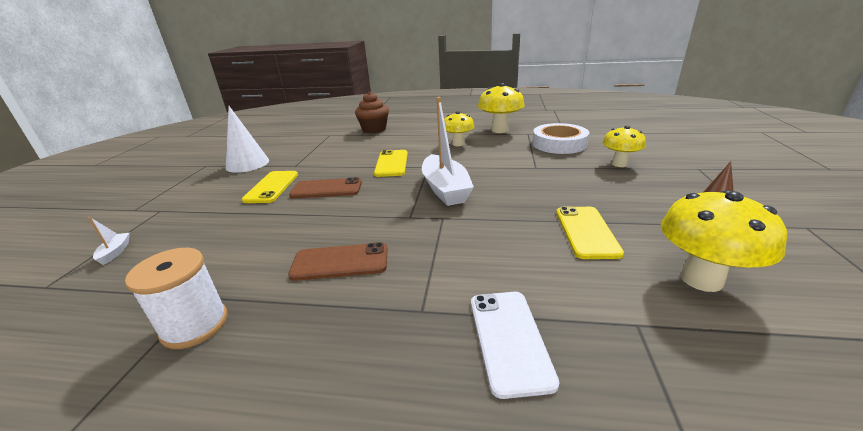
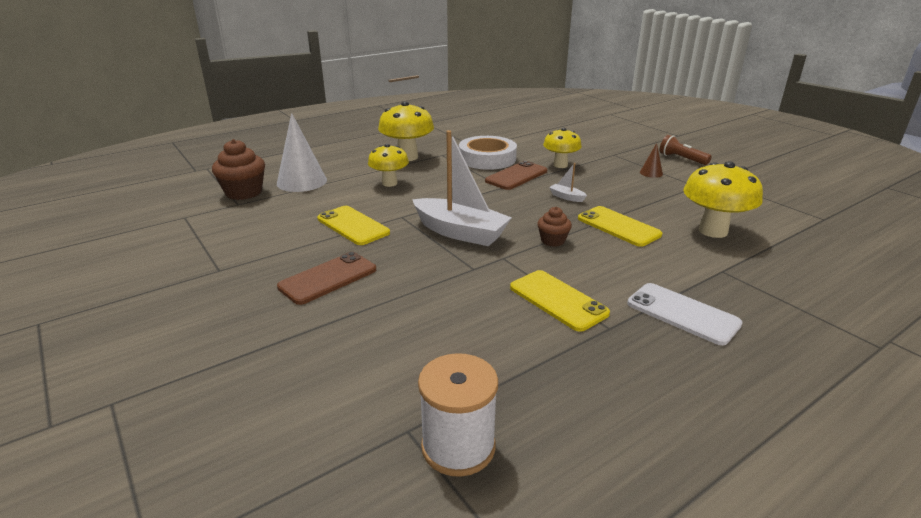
camera: 45 degrees left, 0 degrees up
white boat [88,217,130,265] -> white boat moved to [549,163,587,202]
white cone [226,106,269,173] -> white cone moved to [277,113,327,192]
yellow phone [242,171,298,203] -> yellow phone moved to [510,270,610,332]
brown phone [288,242,388,281] -> brown phone moved to [485,161,547,190]
none -> brown cupcake [537,207,572,247]
none -> brown flashlight [659,135,712,165]

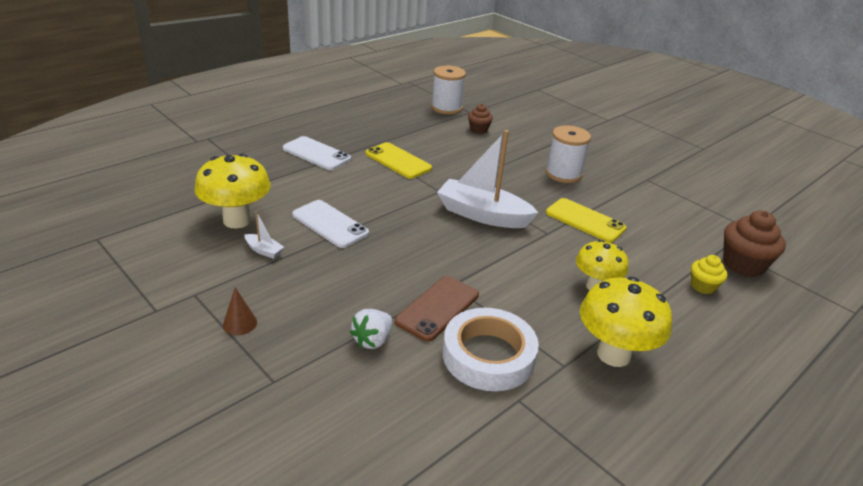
camera: 170 degrees right, 5 degrees up
white cone [277,113,327,192] -> yellow cupcake [691,255,727,294]
brown phone [277,252,376,305] -> white spool [545,126,591,183]
brown cupcake [537,207,572,247] -> brown cupcake moved to [468,104,493,134]
yellow mushroom [543,128,582,168] -> white strawberry [350,309,392,349]
white boat [549,163,587,202] -> white boat moved to [245,212,284,259]
yellow phone [578,206,662,247] -> white phone [292,200,369,248]
brown flashlight [659,135,712,165] -> none

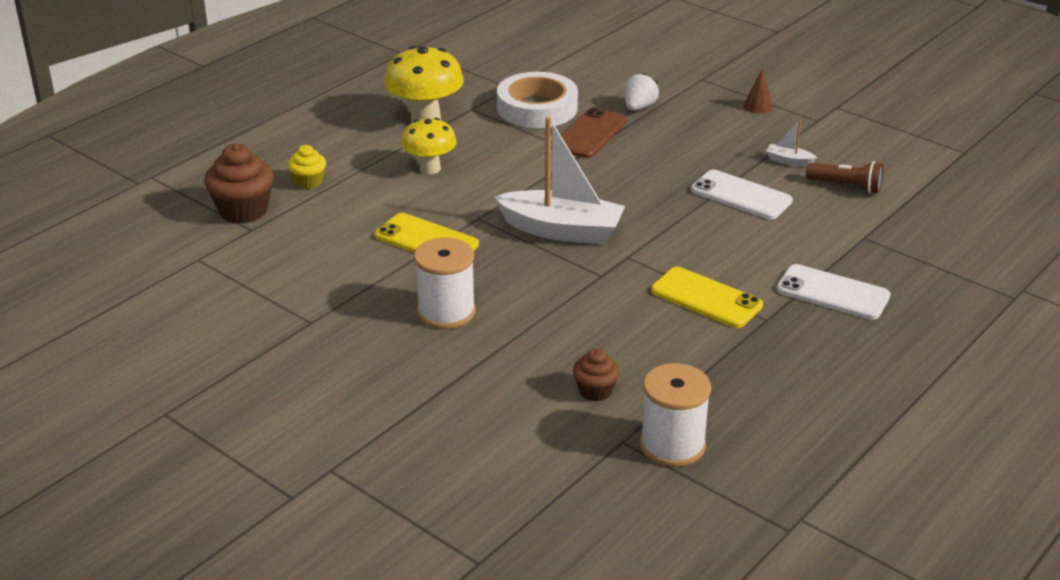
camera: 175 degrees right, 0 degrees up
yellow mushroom [194,154,271,228] -> brown flashlight [806,161,883,194]

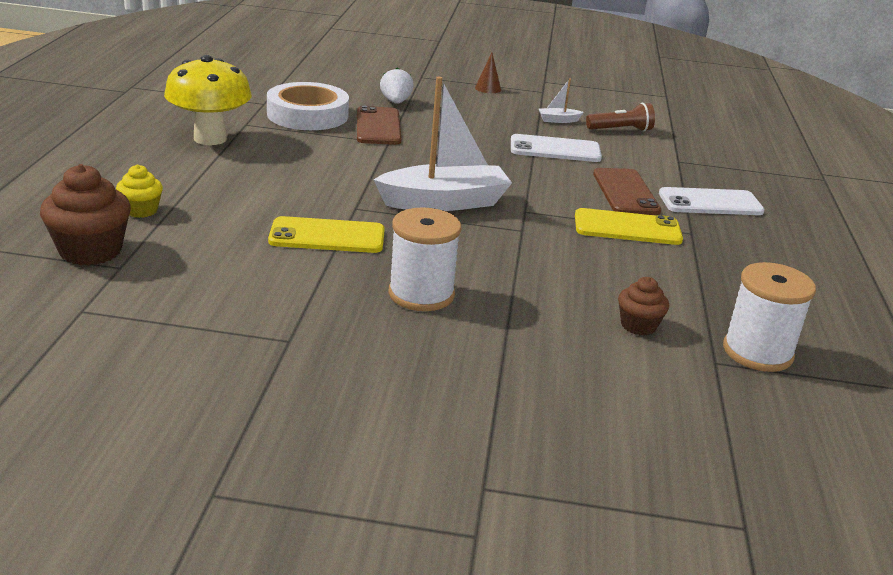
camera: 35 degrees left, 5 degrees down
yellow mushroom [401,118,457,174] -> none
none -> brown phone [593,168,661,215]

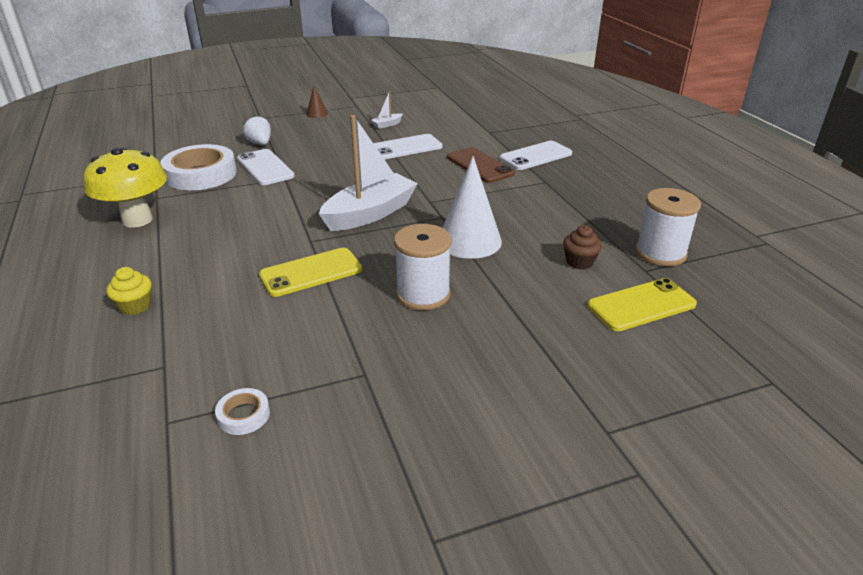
camera: 25 degrees left, 5 degrees up
brown cupcake [40,164,131,266] -> none
brown phone [357,105,402,145] -> white phone [237,149,295,185]
yellow phone [575,208,683,245] -> yellow phone moved to [588,278,697,331]
brown flashlight [586,103,655,131] -> none
none -> white tape [215,388,270,435]
none -> white cone [443,156,502,259]

